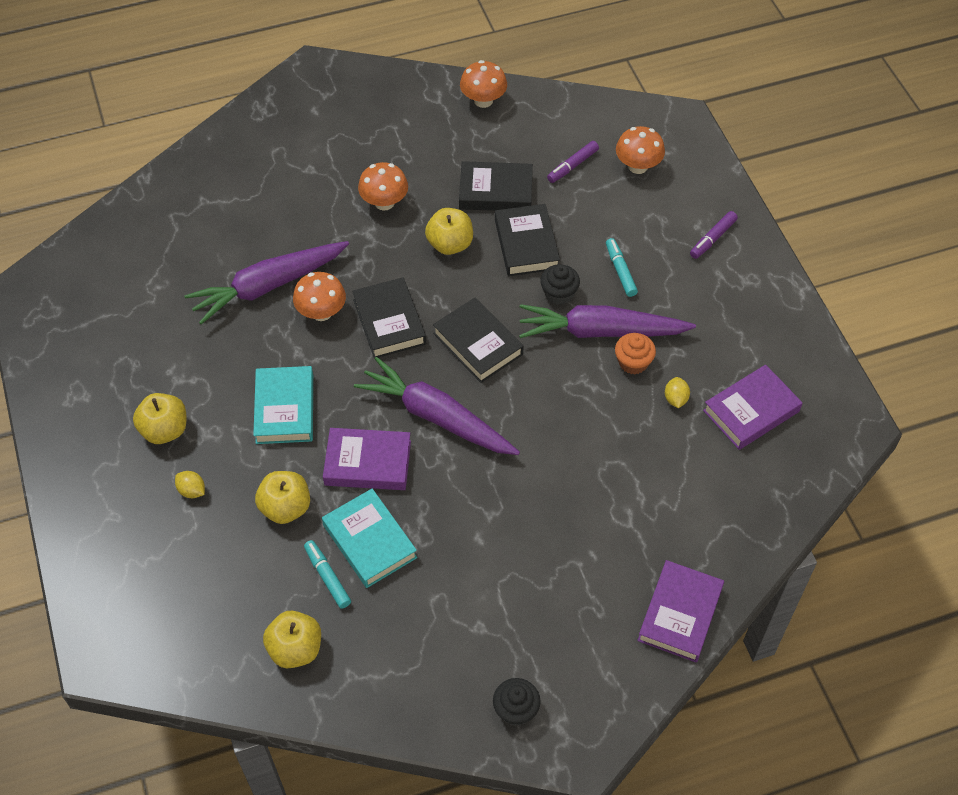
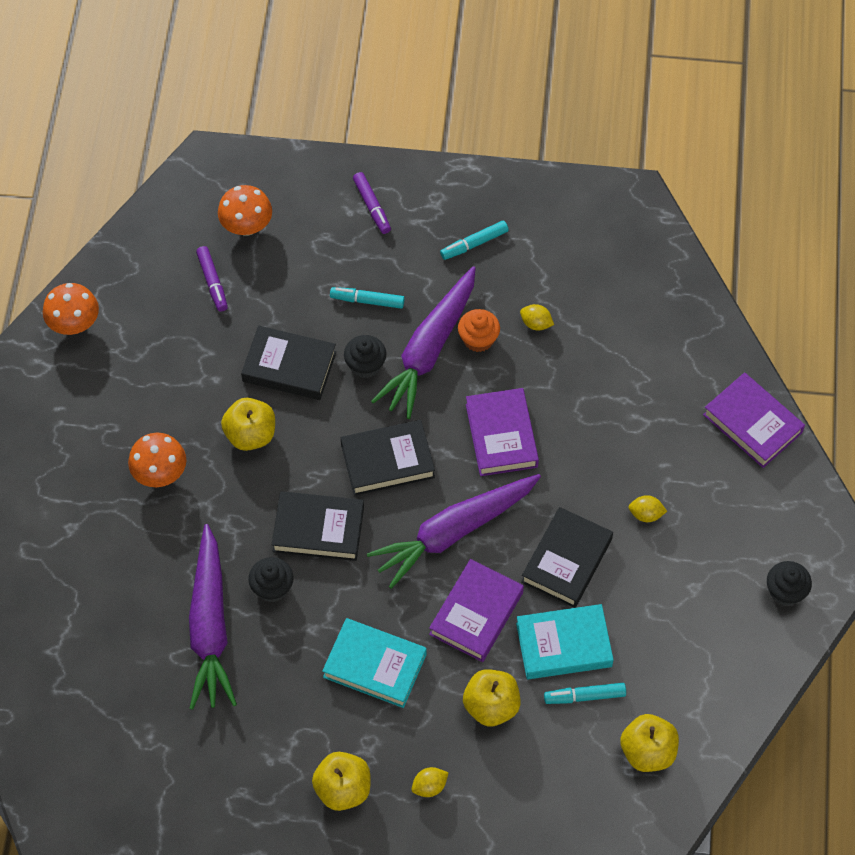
camera: 65 degrees left, 5 degrees up
orange mushroom [293,272,346,321] -> black cupcake [248,557,294,602]
black book [459,161,533,211] -> black book moved to [521,507,613,608]
purple book [703,364,803,450] -> purple book moved to [466,388,539,476]
none -> turquoise marker [440,221,509,260]
none -> yellow lemon [628,495,667,522]

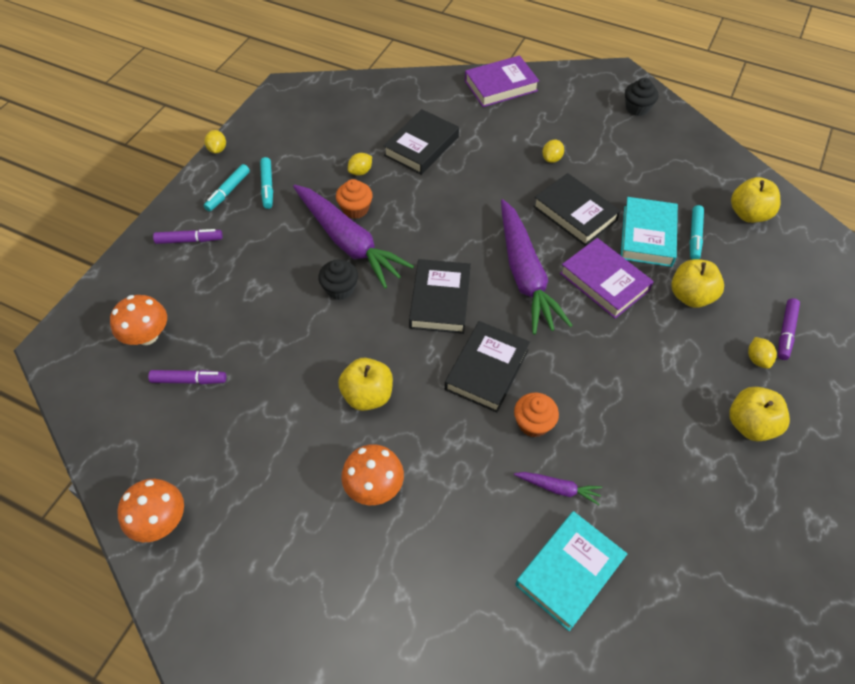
camera: 70 degrees left, 5 degrees down
purple carrot [189,524,237,710] -> purple carrot [514,472,602,505], size x0.44
black book [241,326,336,400] -> black book moved to [383,109,459,175]
black cupcake [248,557,294,602] -> orange cupcake [514,393,559,437]
turquoise book [322,618,427,708] -> turquoise book moved to [515,511,627,631]
turquoise marker [330,287,405,308] -> turquoise marker moved to [204,164,250,212]
purple book [466,388,539,476] -> none
none -> yellow lemon [204,130,226,154]
none -> purple marker [778,298,800,360]

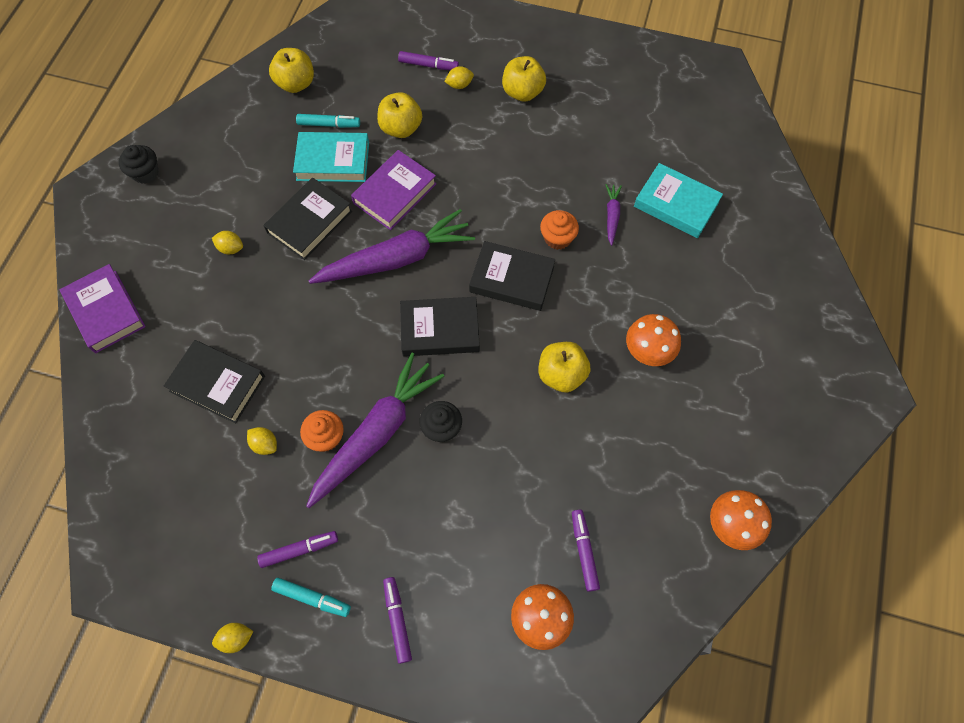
camera: 100 degrees left, 10 degrees up
turquoise marker [260,157,273,209] -> purple marker [257,531,338,568]

